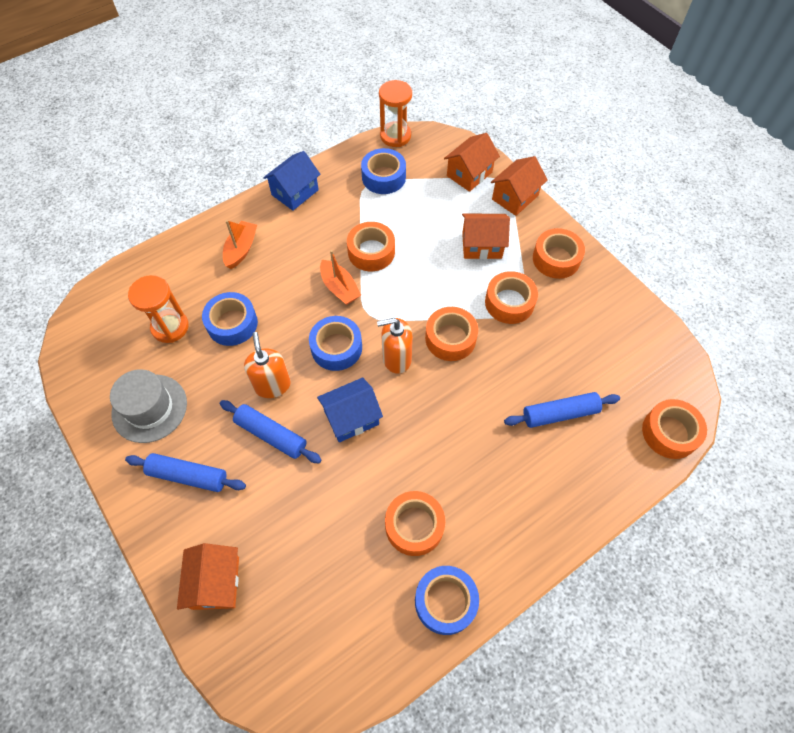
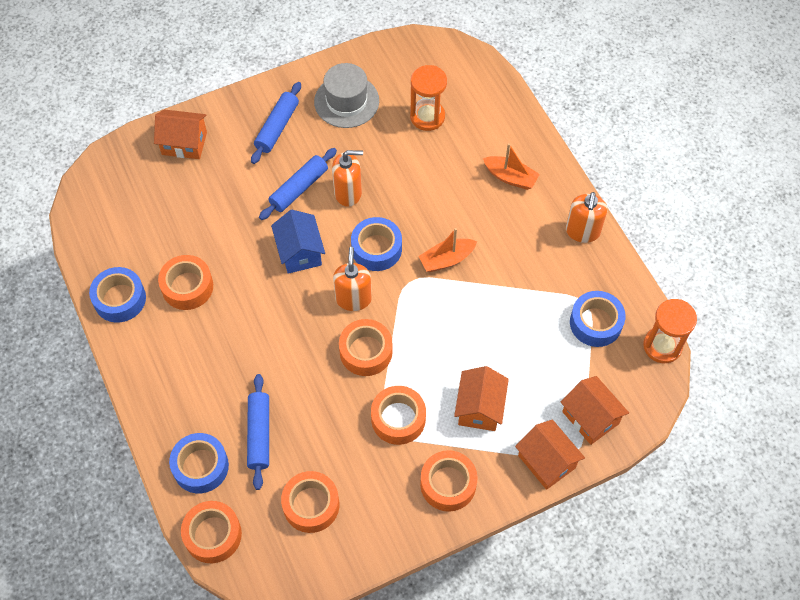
camera: 100 degrees right, 0 degrees up
blue tape [202,292,258,346] -> blue tape moved to [169,433,229,493]
blue house [263,151,320,211] -> orange soap dispenser [566,192,607,243]
orange tape [347,222,395,271] -> orange tape moved to [281,471,339,533]

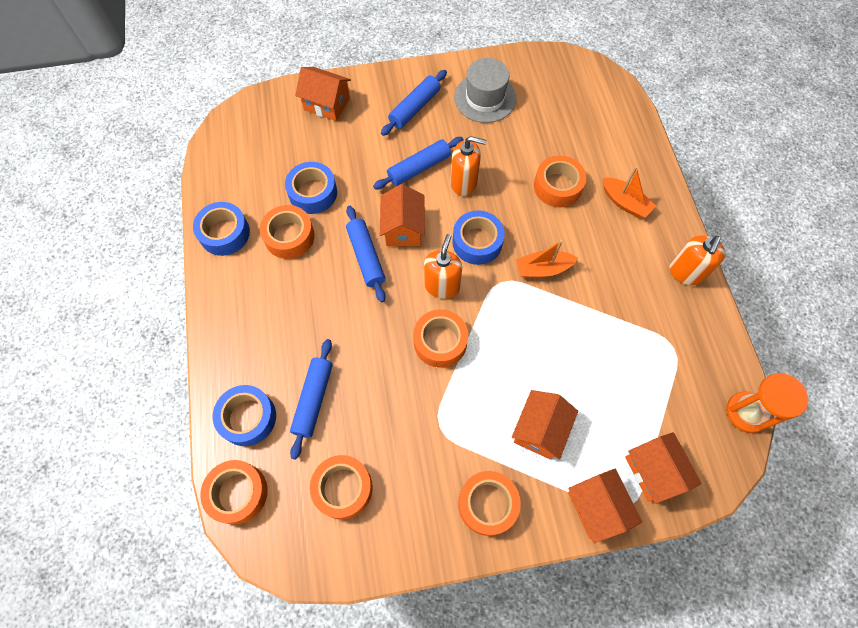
camera: 15 degrees right, 5 degrees up
blue house [271,210,325,274] -> orange house [380,184,425,246]
orange tape [371,386,426,445] -> orange tape moved to [534,155,586,207]
orange hourglass [410,65,447,131] -> none
blue tape [570,291,626,347] -> blue tape moved to [285,162,337,214]
none -> blue rolling pin [346,206,386,302]

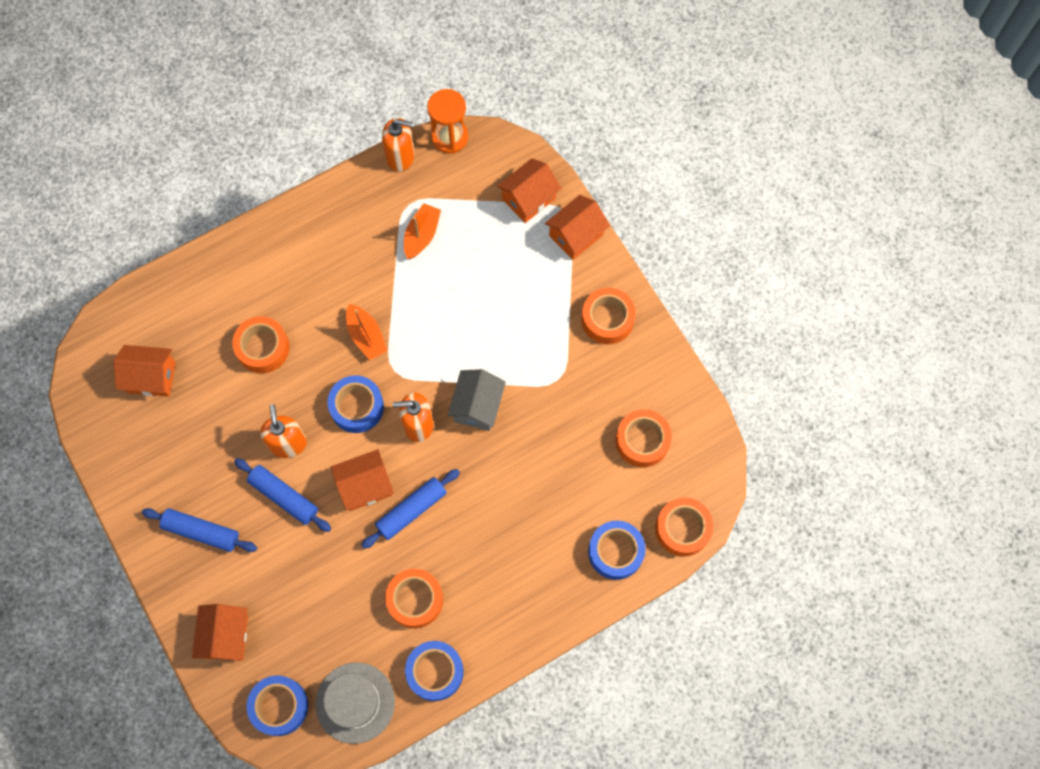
camera: 110 degrees left, 5 degrees up
blue tape [285,162,337,214] -> blue tape moved to [247,675,308,736]
blue rolling pin [290,339,333,460] -> none
orange tape [413,309,468,368] -> grey house [448,369,506,431]
grey hat [454,58,516,123] -> grey hat moved to [315,662,395,744]
orange house [512,390,578,460] -> orange house moved to [113,345,176,397]
orange boat [603,166,656,218] -> orange boat moved to [404,203,441,259]
orange soap dispenser [670,235,726,285] -> orange soap dispenser moved to [382,118,415,171]

